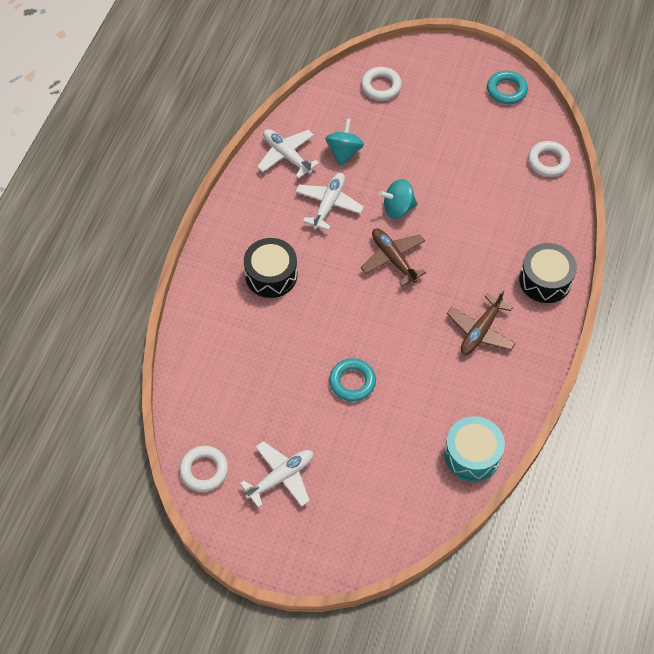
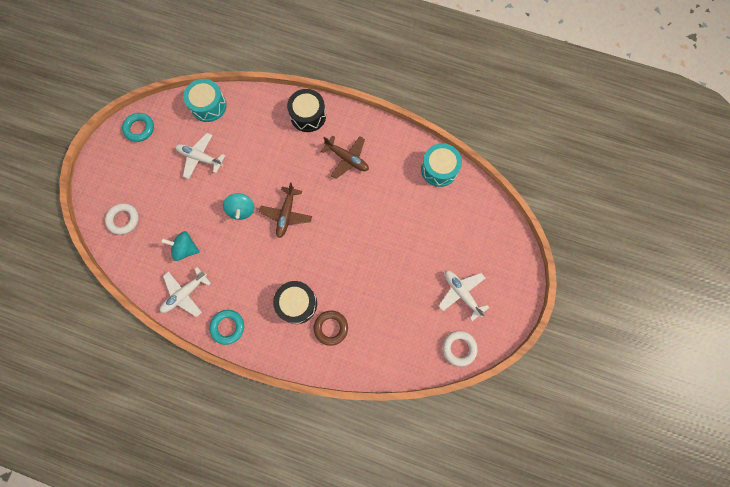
camera: 90 degrees left, 15 degrees up
white plane [296,173,364,230] -> white plane moved to [175,133,225,179]
turquoise ring [329,358,376,402] -> turquoise ring moved to [209,310,244,345]
brown plane [361,228,426,286] -> brown plane turned 45 degrees counterclockwise [259,182,312,238]
white ring [528,141,571,177] -> turquoise drum [183,79,227,122]
none -> brown ring [314,310,348,346]

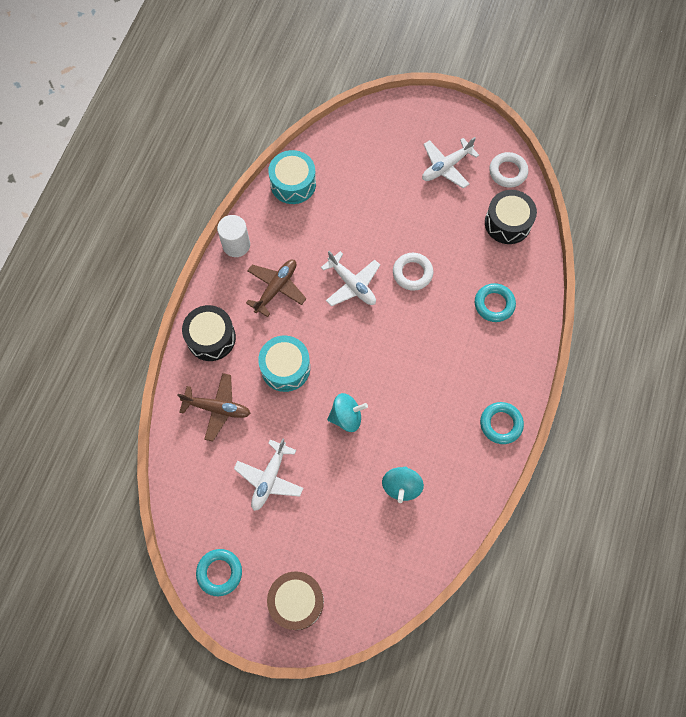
camera: 90 degrees left, 5 degrees down
white ring [105,203,139,235] -> white ring moved to [393,253,433,291]
white plane [160,267,211,317] -> white plane moved to [321,251,380,306]
turquoise drum [183,79,227,122] -> turquoise drum moved to [258,336,310,392]
brown plane [259,182,312,238] -> brown plane moved to [177,373,251,441]
black drum [273,281,317,324] -> black drum moved to [485,190,537,244]
brown ring [314,310,348,346] -> turquoise ring [475,283,516,322]
none -> white cylinder [217,215,250,257]
none -> brown drum [267,571,324,630]

